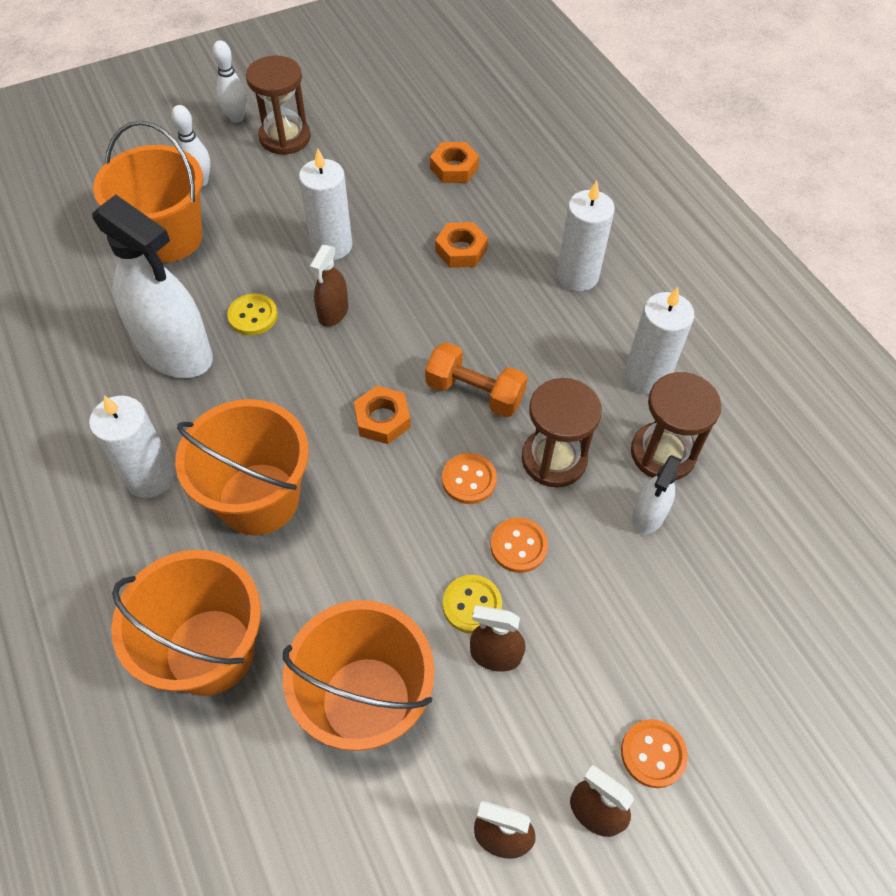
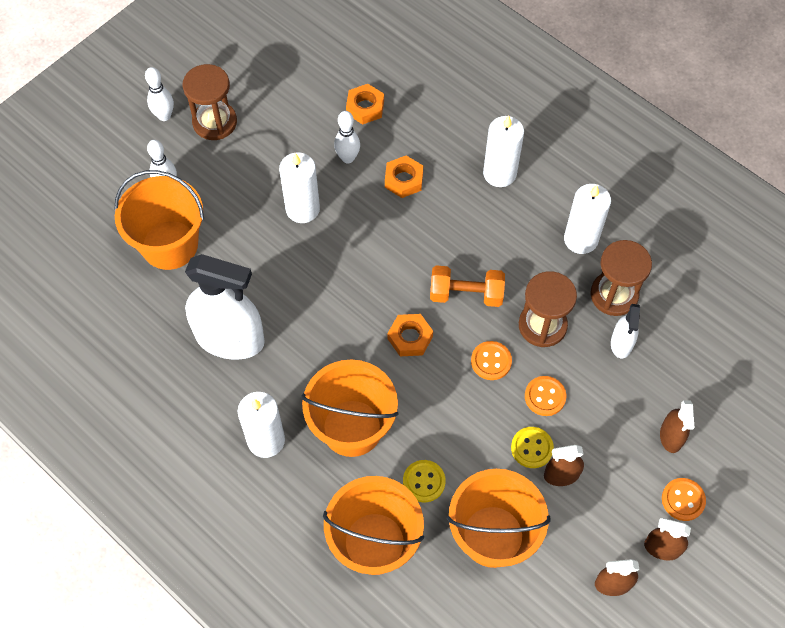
camera: 20 degrees left, 5 degrees up
yellow button [227,294,278,335] -> yellow button moved to [403,460,446,502]
brown spray bottle [310,245,348,327] -> brown spray bottle moved to [660,400,694,453]
none -> white bowling pin [334,111,360,164]

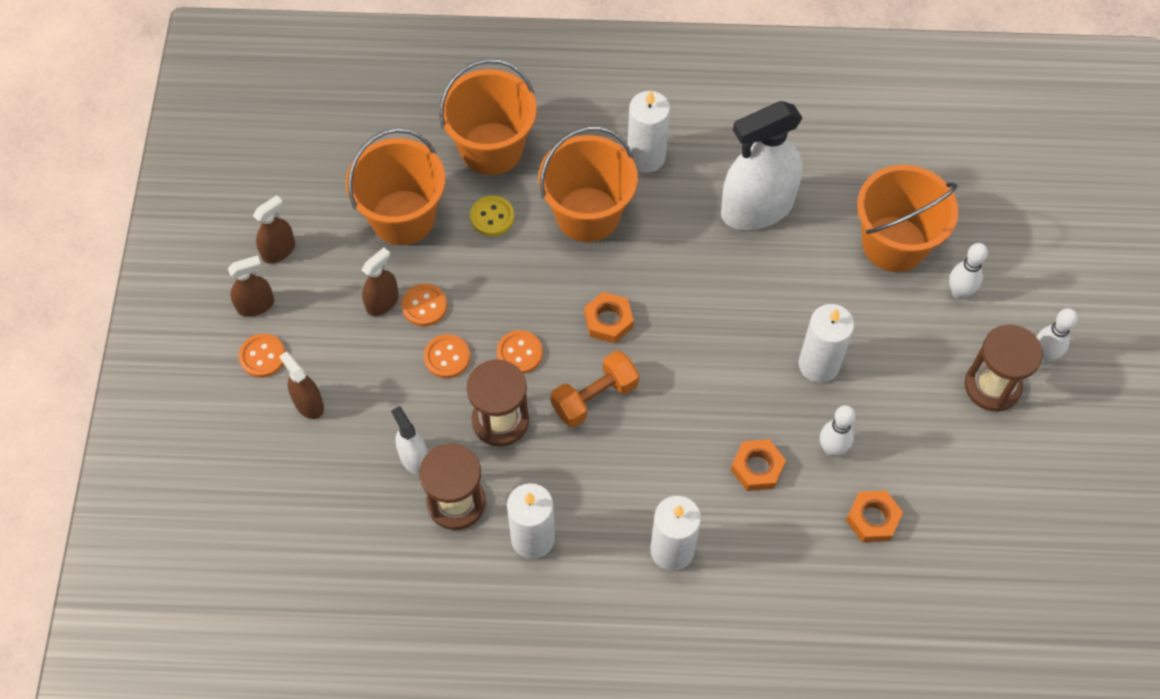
camera: 140 degrees right, 0 degrees up
yellow button [511,427,554,468] -> orange button [402,284,447,326]

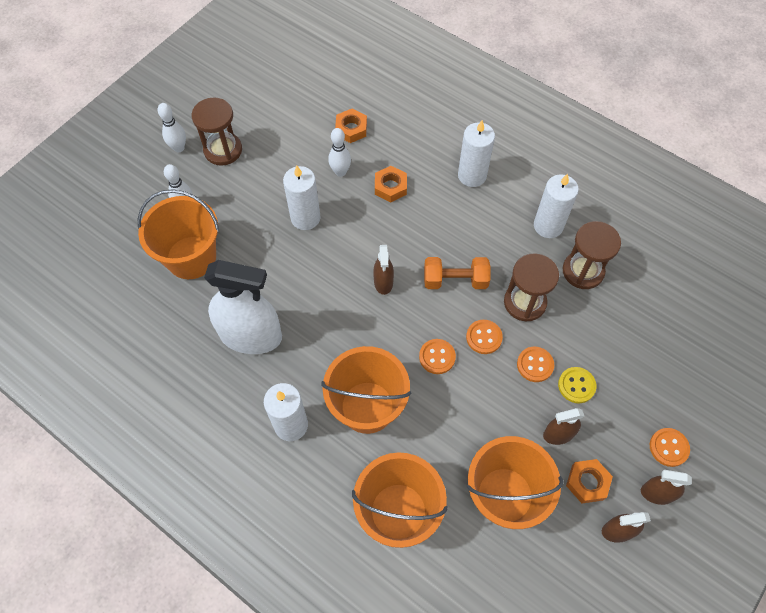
camera: 145 degrees left, 0 degrees up
brown spray bottle [279,352,324,419] -> brown spray bottle moved to [373,245,394,295]
white spray bottle [391,407,428,475] -> none
orange button [402,284,447,326] -> orange button moved to [419,339,456,374]
yellow button [470,196,514,236] -> yellow button moved to [558,367,596,403]
orange nut [584,292,634,344] -> orange nut moved to [566,459,613,503]

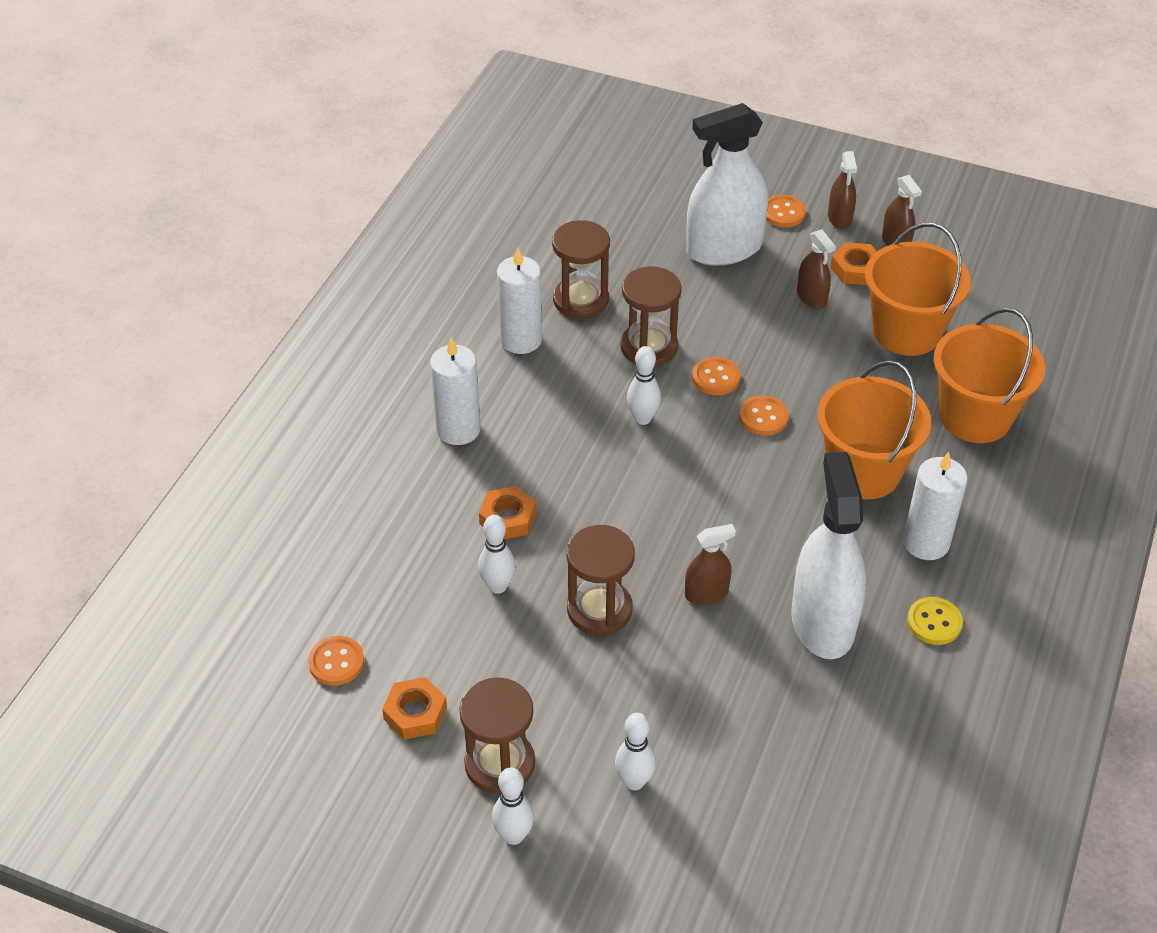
camera: 105 degrees left, 15 degrees down
orange bucket [138,189,220,279] -> none
white candle [283,166,321,230] -> brown hourglass [567,525,635,636]
orange nut [335,109,367,143] -> orange nut moved to [382,677,447,740]
brown spray bottle [373,245,394,295] -> brown spray bottle moved to [685,524,736,605]
orange dumbbell [424,257,491,289] -> white bowling pin [627,346,661,425]
orange button [517,347,554,382] -> orange button moved to [308,636,364,686]
yellow button [558,367,596,403] -> yellow button moved to [907,597,963,645]
none -> white spray bottle [686,103,768,266]

